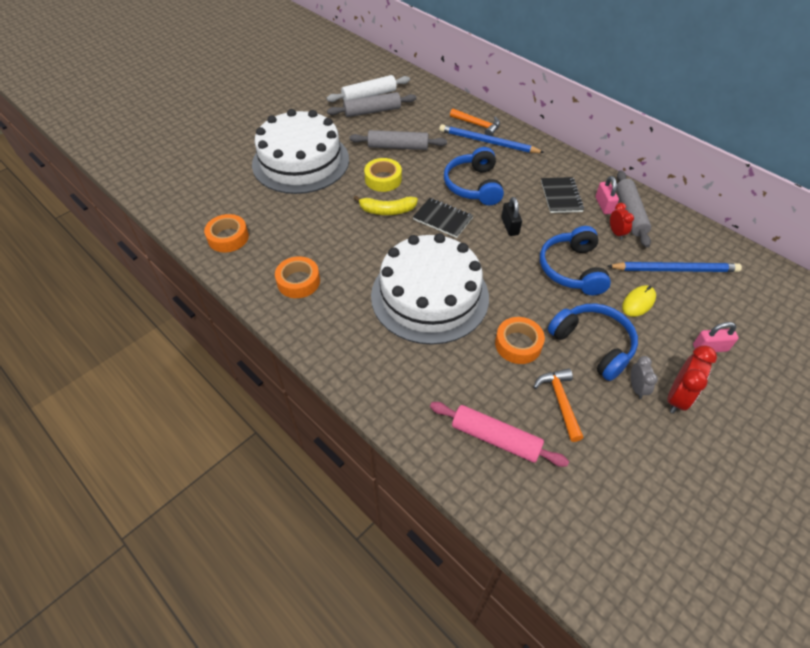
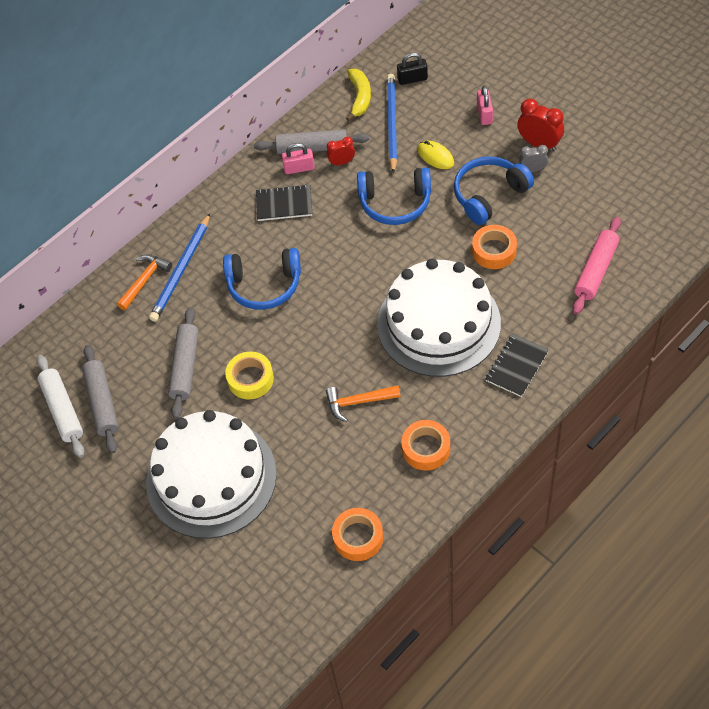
camera: 85 degrees left, 5 degrees up
yellow banana [353,196,418,215] -> yellow banana moved to [346,69,371,121]
black notebook [413,198,473,238] -> black notebook moved to [485,334,549,397]
black padlock [501,197,522,236] -> black padlock moved to [397,52,428,85]
orange hammer [534,368,584,442] -> orange hammer moved to [326,385,401,422]

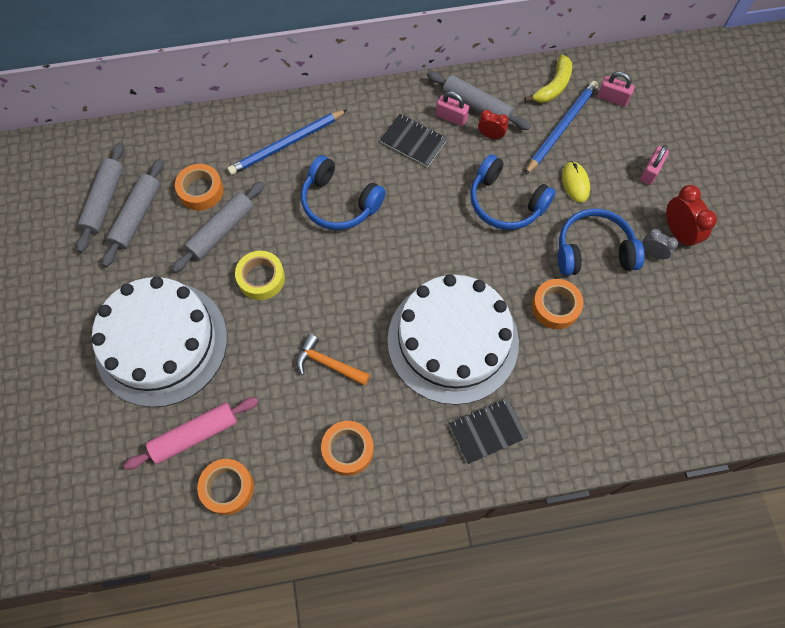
camera: 30 degrees right, 10 degrees up
white rolling pin [37,355,84,458] -> grey rolling pin [76,143,124,253]
orange hammer [117,255,172,310] -> none
black padlock [397,52,428,85] -> pink padlock [598,72,635,107]
pink rolling pin [573,217,621,314] -> pink rolling pin moved to [123,397,258,470]
none -> orange tape [175,164,223,211]

